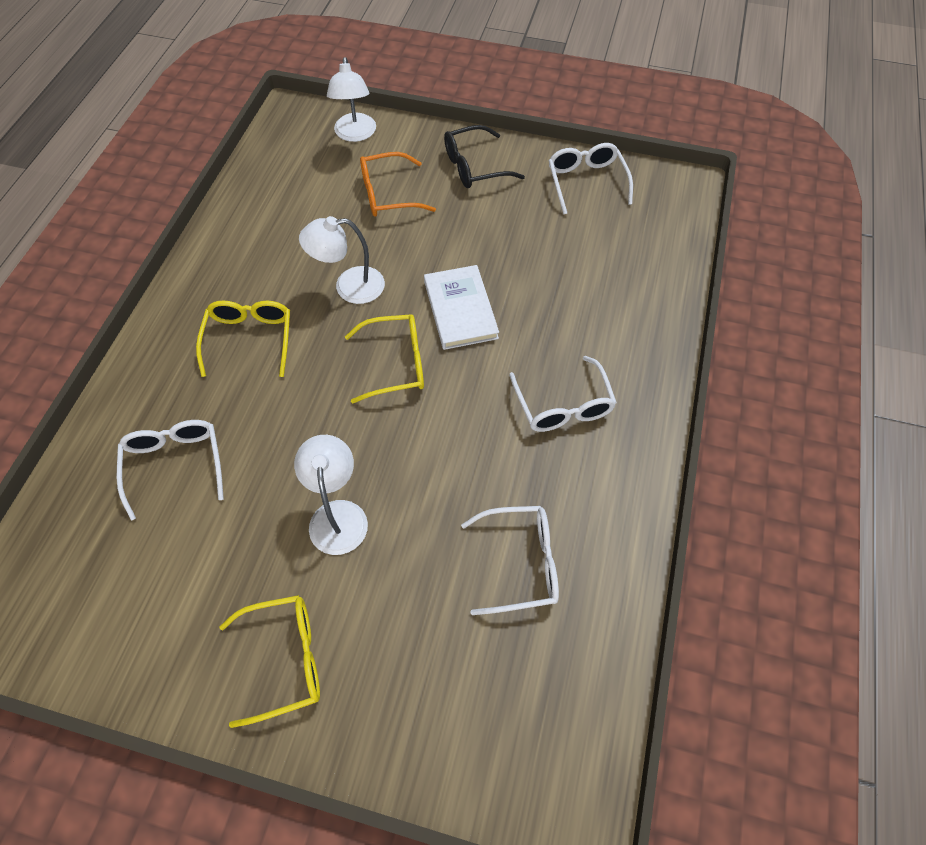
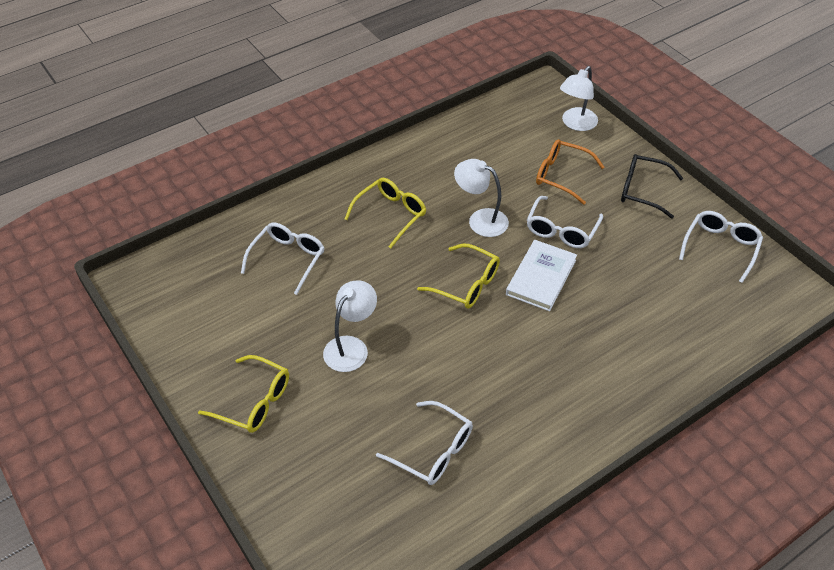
camera: 40 degrees right, 10 degrees down
white glasses [509,356,617,432] -> white glasses moved to [527,196,603,248]

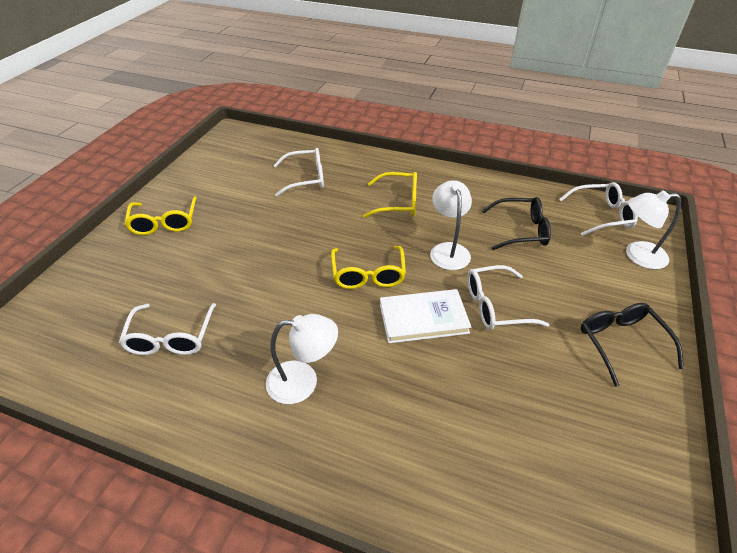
camera: 55 degrees right, 5 degrees down
white lamp [323,280,377,372] -> white lamp moved to [266,314,338,404]
orange glasses [536,139,604,205] -> none
white glasses [679,211,763,283] -> white glasses moved to [559,182,638,236]
none -> black glasses [482,197,551,250]

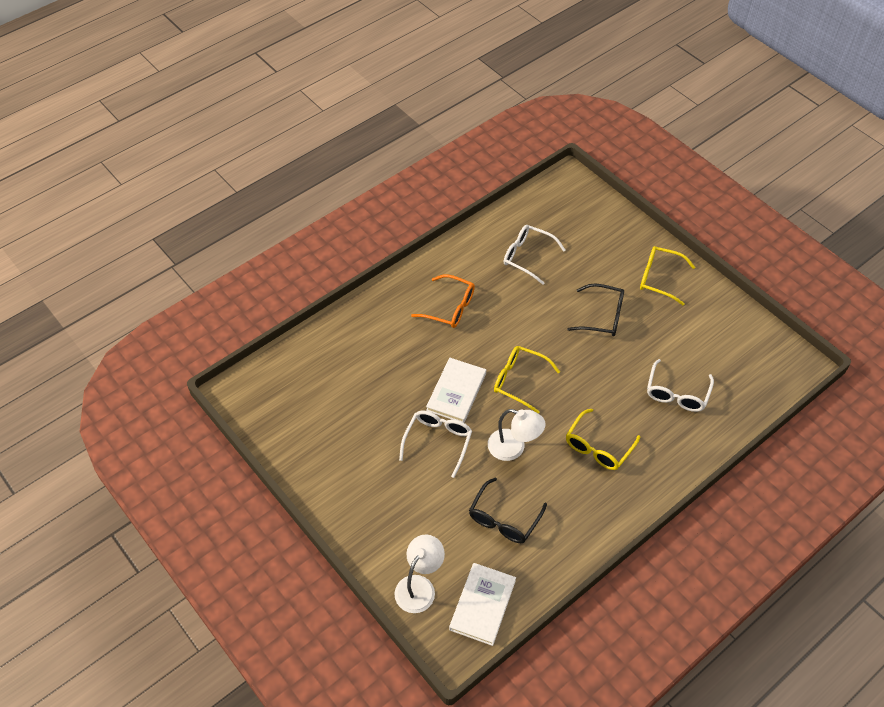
camera: 120 degrees right, 10 degrees up
white lamp [266,314,338,404] -> orange glasses [411,274,475,328]
white glasses [559,182,638,236] -> white book [449,563,516,646]
black glasses [581,303,684,387] -> black glasses moved to [567,283,624,336]

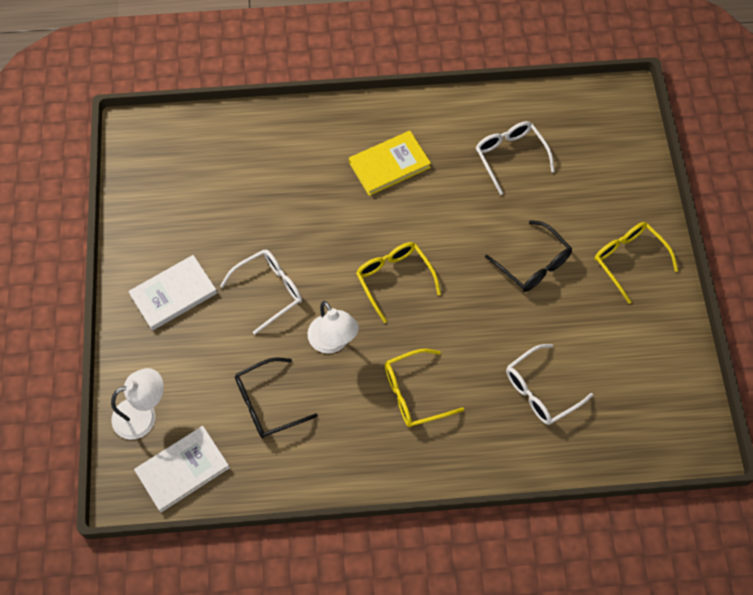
camera: 35 degrees right, 10 degrees up
orange glasses [411,274,475,328] -> yellow book [349,131,431,196]
white book [426,358,486,423] -> white book moved to [128,255,217,330]

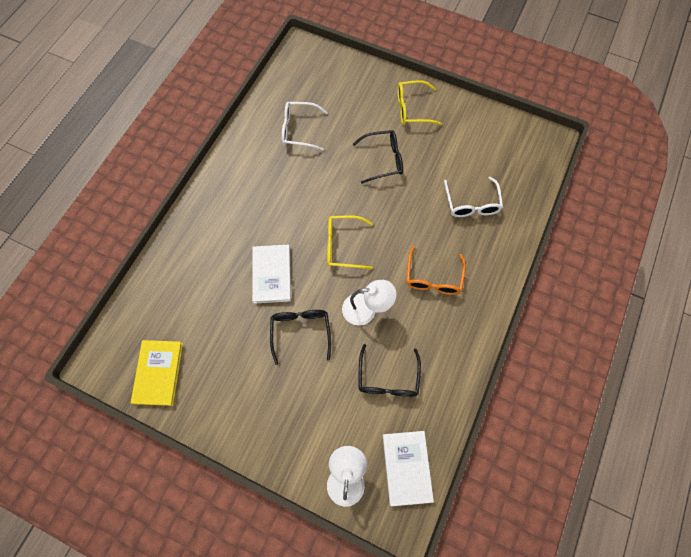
camera: 60 degrees left, 5 degrees up
white book [128,255,217,330] -> white book moved to [252,245,291,304]
white glasses [220,250,302,334] -> black glasses [270,310,331,365]
yellow book [349,131,431,196] -> yellow book moved to [131,340,183,406]
yellow glasses [385,349,464,427] -> orange glasses [406,246,466,295]

